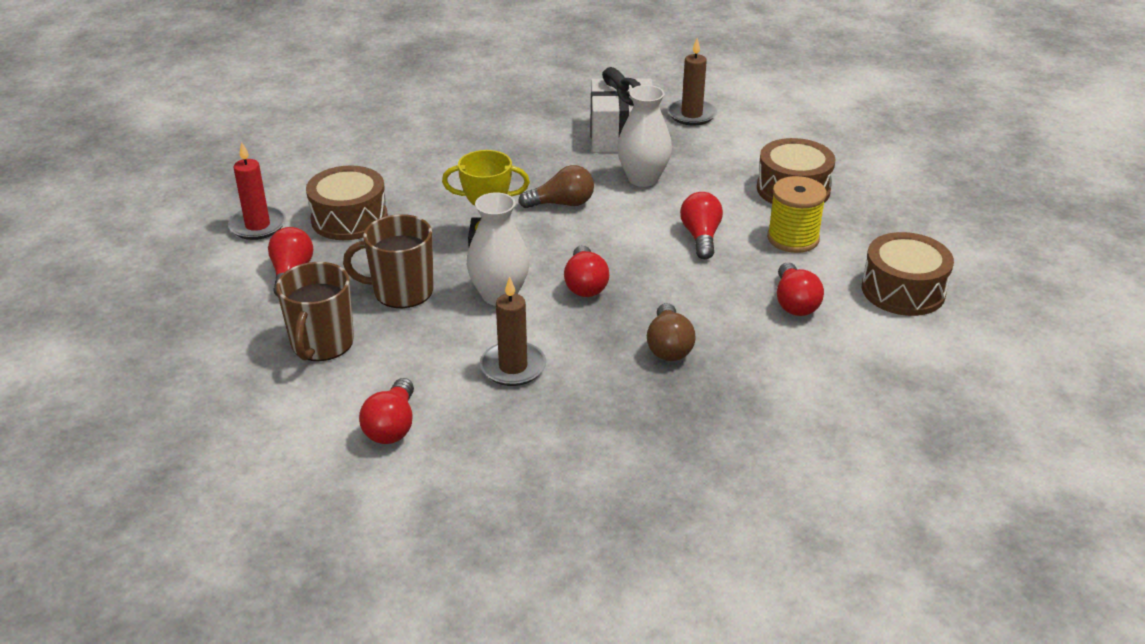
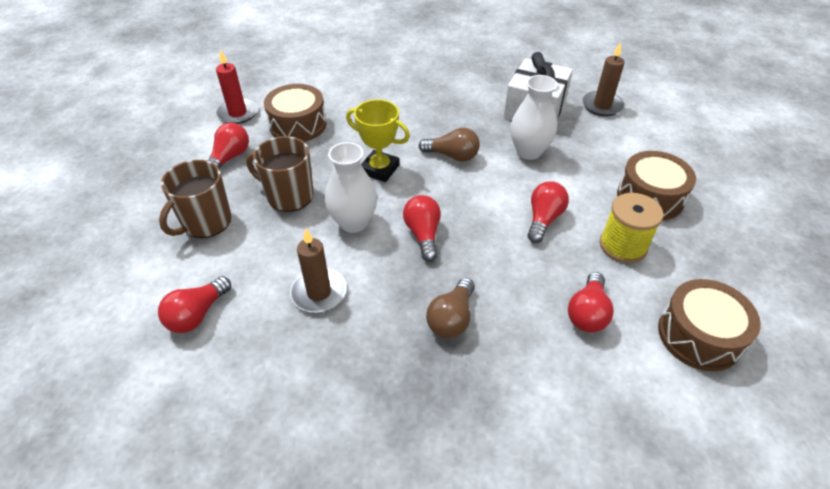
camera: 25 degrees right, 10 degrees up
red light bulb [564,245,609,297] -> red light bulb turned 150 degrees clockwise [403,195,441,262]

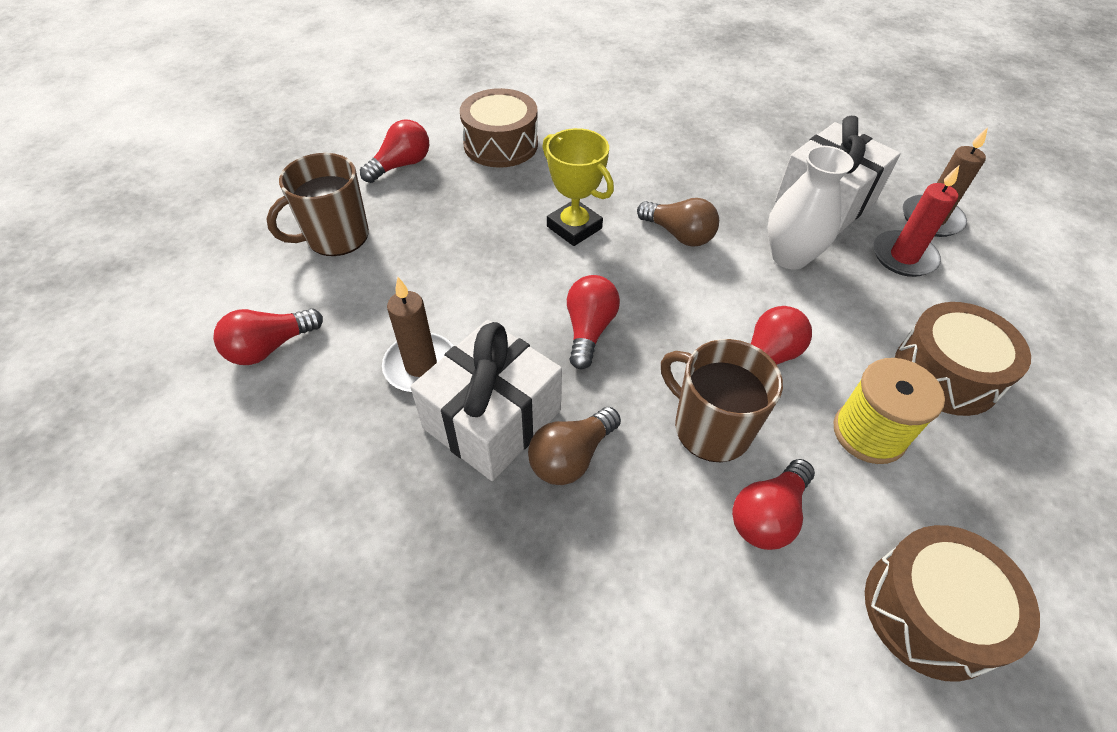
camera: 20 degrees right, 5 degrees up
red candle [216,50,258,124] -> red candle moved to [873,165,959,277]
brown mug [246,136,314,212] -> brown mug moved to [661,339,783,462]
white vase [325,142,377,233] -> none
none -> white gift [410,320,562,481]

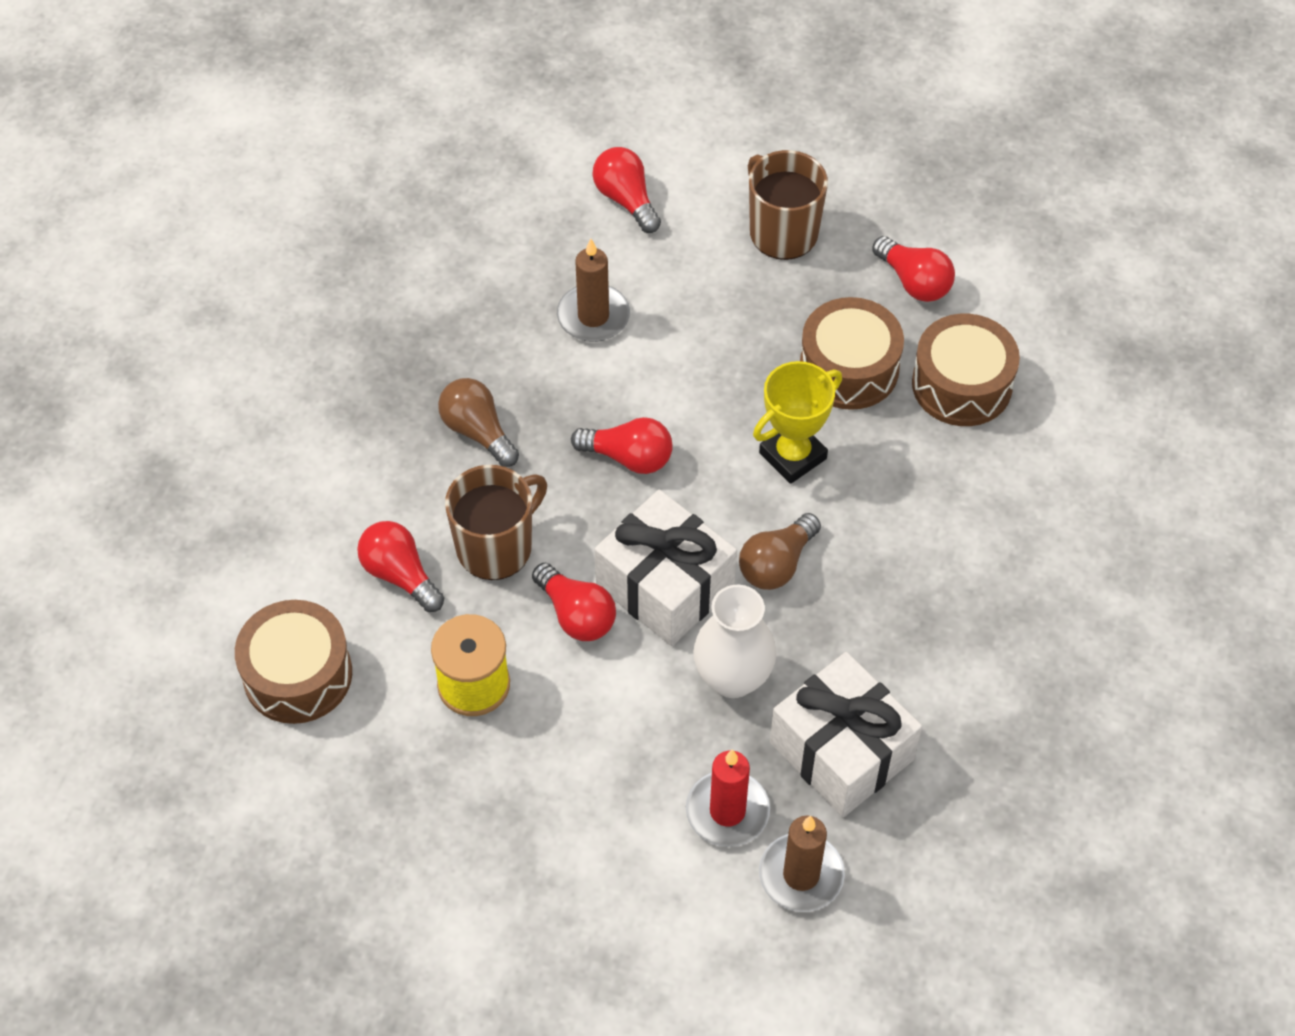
camera: 95 degrees right, 5 degrees up
white gift [410,320,562,481] -> white gift moved to [595,490,737,646]
brown drum [895,302,1031,416] -> brown drum moved to [800,297,904,410]

